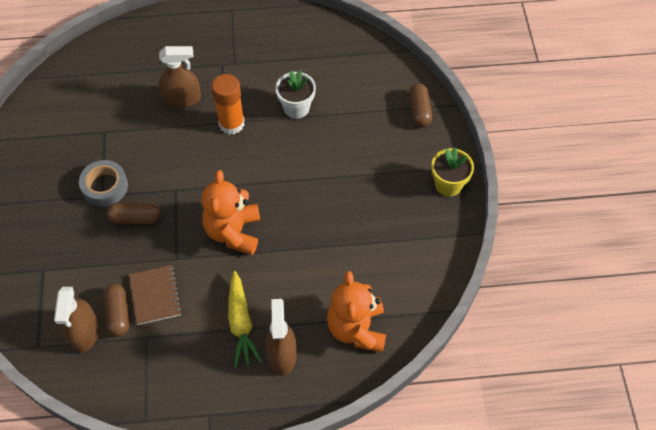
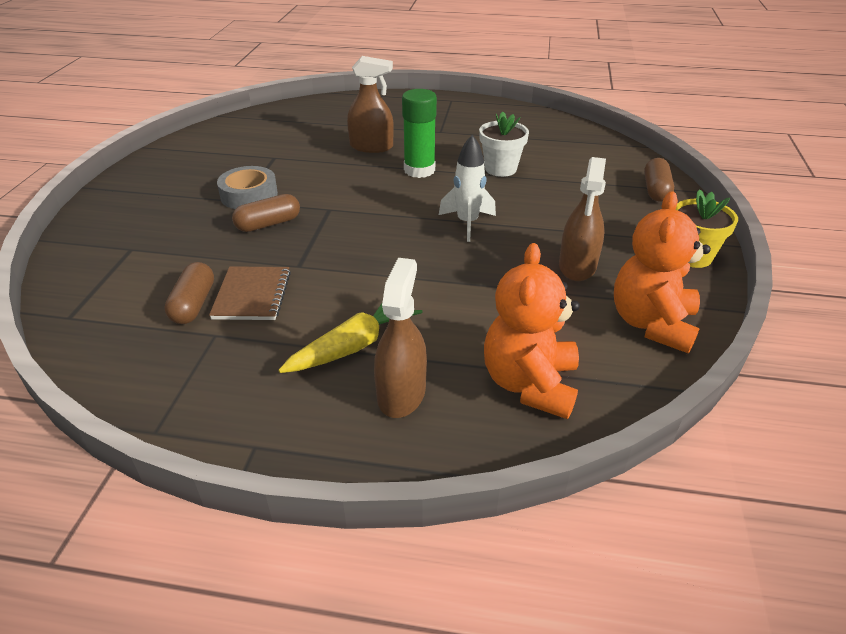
camera: 15 degrees right, 20 degrees down
brown spray bottle [54,287,99,353] -> brown spray bottle moved to [559,157,606,281]
brown capsule [107,203,160,224] -> brown capsule turned 45 degrees counterclockwise [232,194,300,232]
orange teddy bear [202,170,260,255] -> orange teddy bear moved to [614,191,711,353]
orange glue stick [211,74,245,135] -> green glue stick [402,89,437,178]
yellow carrot [228,271,262,368] -> yellow carrot turned 135 degrees counterclockwise [278,304,423,373]
none -> white rocket [439,135,496,242]

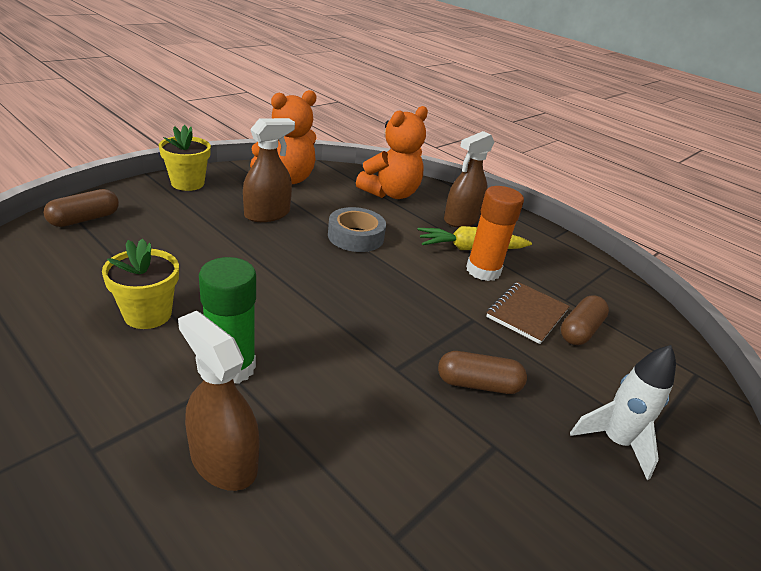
camera: 150 degrees left, 5 degrees down
grey tape [217,166,278,209] -> grey tape moved to [328,207,386,252]
white rocket [439,135,496,242] -> white rocket moved to [570,345,676,480]
white flower pot [479,111,529,177] -> yellow flower pot [102,238,179,329]
none -> orange glue stick [466,186,524,281]

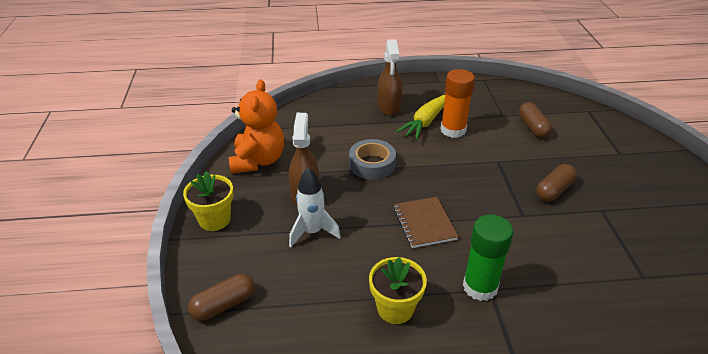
camera: 45 degrees left, 5 degrees up
brown capsule [44,189,119,227] -> brown capsule turned 60 degrees clockwise [188,274,255,321]
brown spray bottle [178,311,259,491] -> none
orange teddy bear [356,106,428,199] -> none
brown notebook [486,282,570,344] -> brown notebook moved to [394,197,458,248]
white rocket [570,345,676,480] -> white rocket moved to [289,168,341,248]

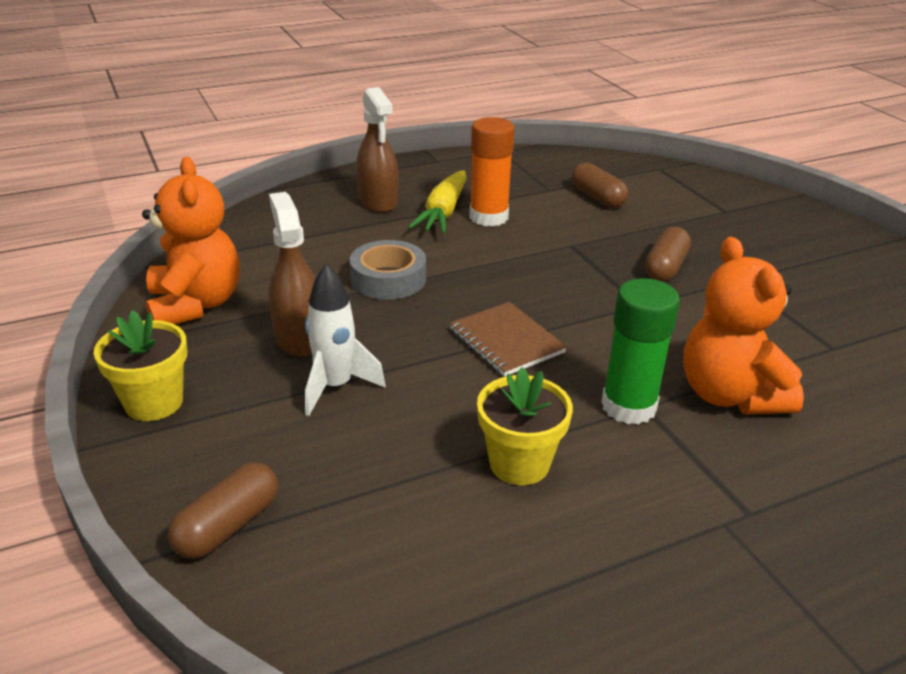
camera: 20 degrees left, 5 degrees down
none -> orange teddy bear [683,237,804,414]

